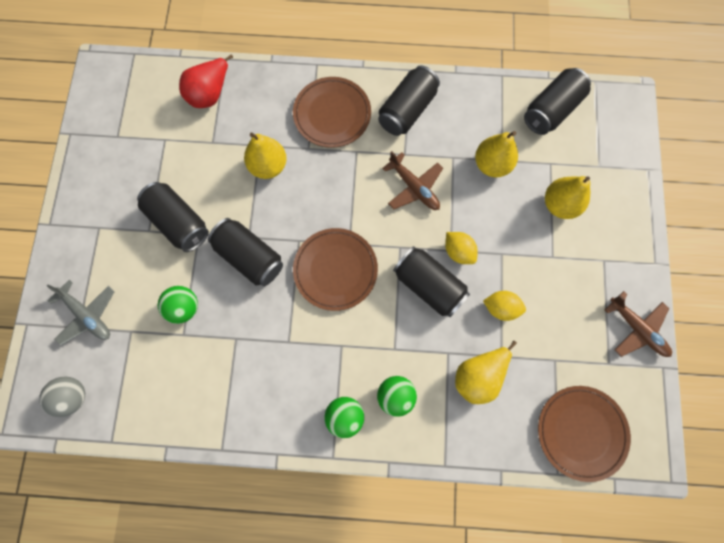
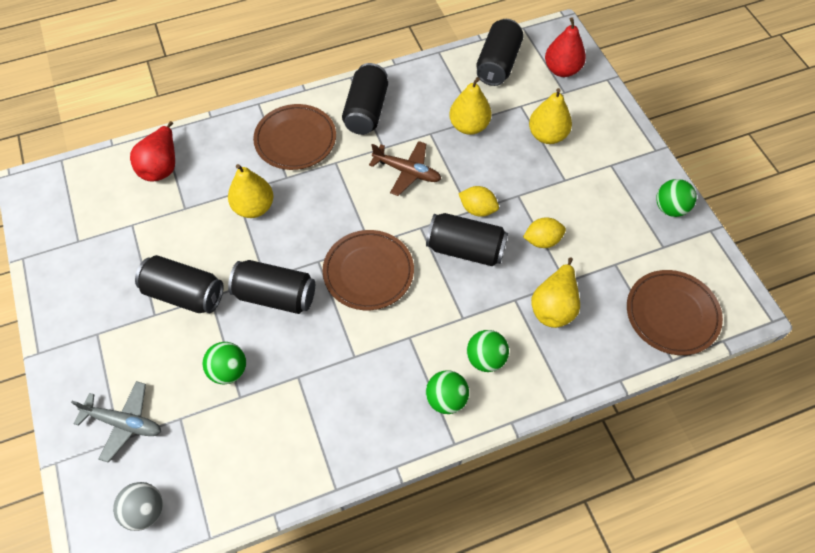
camera: 25 degrees left, 15 degrees down
brown plane [605,291,672,357] -> green ball [656,179,696,217]
none -> red pear [545,17,586,77]

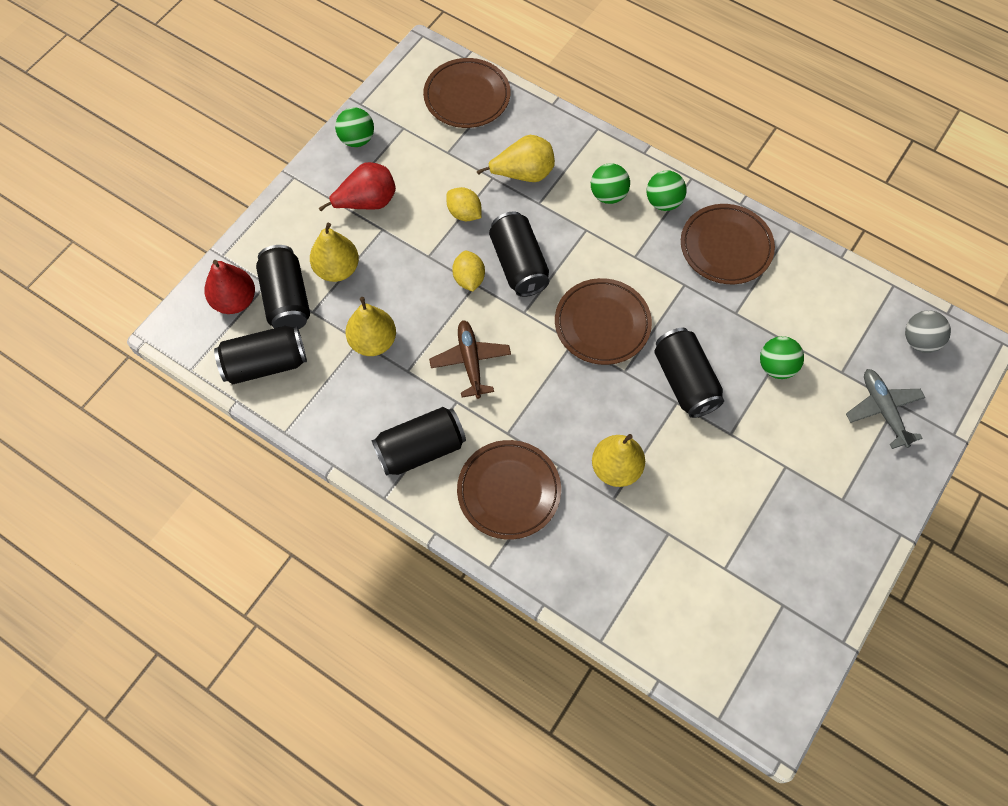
camera: 125 degrees left, 5 degrees up
red pear [130,121,175,181] -> red pear moved to [319,162,396,212]
black can [135,255,223,313] -> black can moved to [256,245,310,329]
none -> brown plate [681,204,775,284]

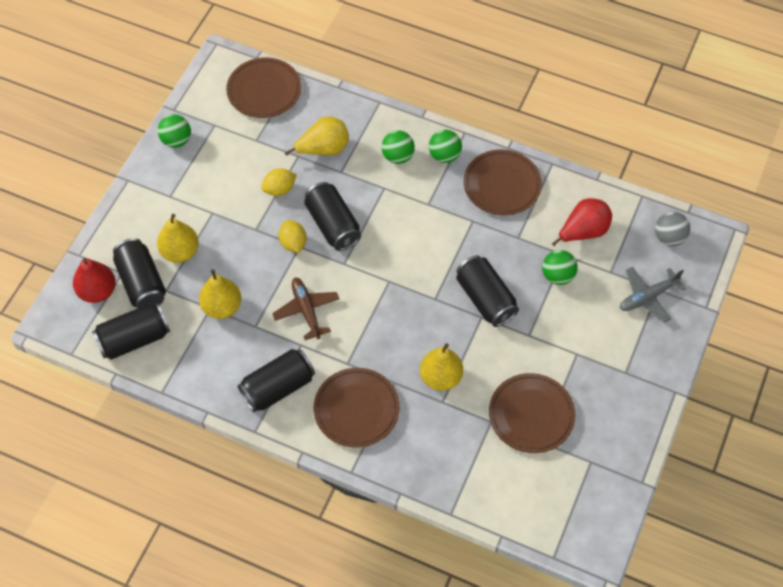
camera: 10 degrees left, 5 degrees down
red pear [319,162,396,212] -> red pear moved to [552,198,612,246]
yellow lemon [446,187,482,221] -> yellow lemon turned 60 degrees counterclockwise [261,168,297,196]
brown plate [555,278,652,365] -> brown plate moved to [489,373,575,453]
grey plane [846,369,925,449] -> grey plane turned 90 degrees counterclockwise [620,267,686,323]

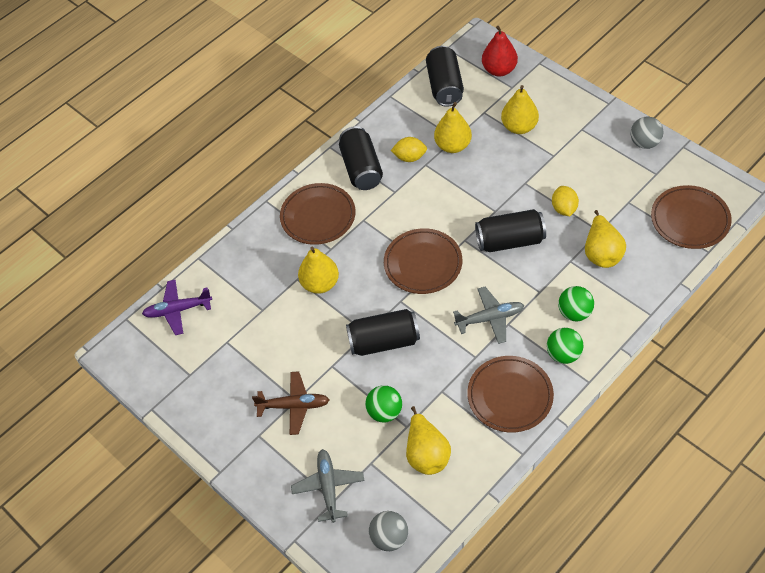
camera: 115 degrees right, 5 degrees down
black can [113,238,166,308] -> none
green ball [158,114,191,148] -> grey ball [631,116,664,149]
brown plane [272,278,339,340] -> brown plane moved to [252,371,329,435]
yellow lemon [279,220,306,253] -> yellow lemon moved to [391,137,427,162]
brown plate [489,373,575,453] -> brown plate moved to [384,228,462,294]
red pear [552,198,612,246] -> yellow pear [406,406,451,475]
none -> purple plane [142,280,212,335]
none -> grey plane [453,287,524,344]

